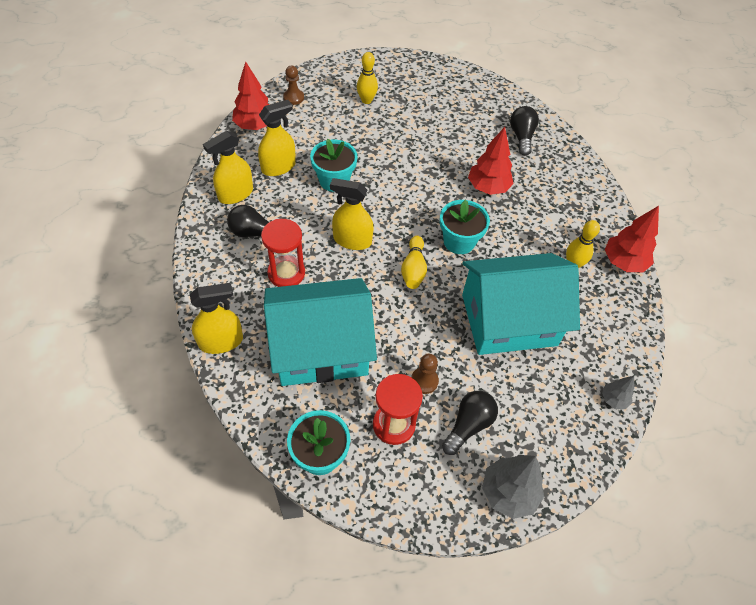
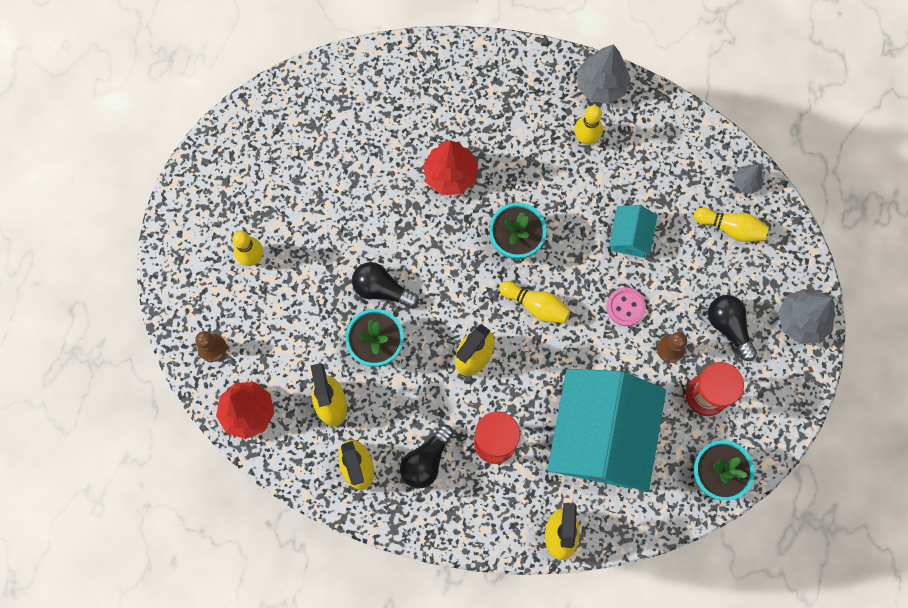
camera: 65 degrees left, 20 degrees up
turquoise house [462,253,580,355] -> turquoise house [609,205,658,257], size x0.43
black light bulb [510,106,539,156] -> black light bulb moved to [352,262,419,308]
red tree [605,206,659,272] -> grey tree [577,44,631,104]
none -> pink button [606,288,646,326]
none -> yellow bowling pin [694,207,769,242]

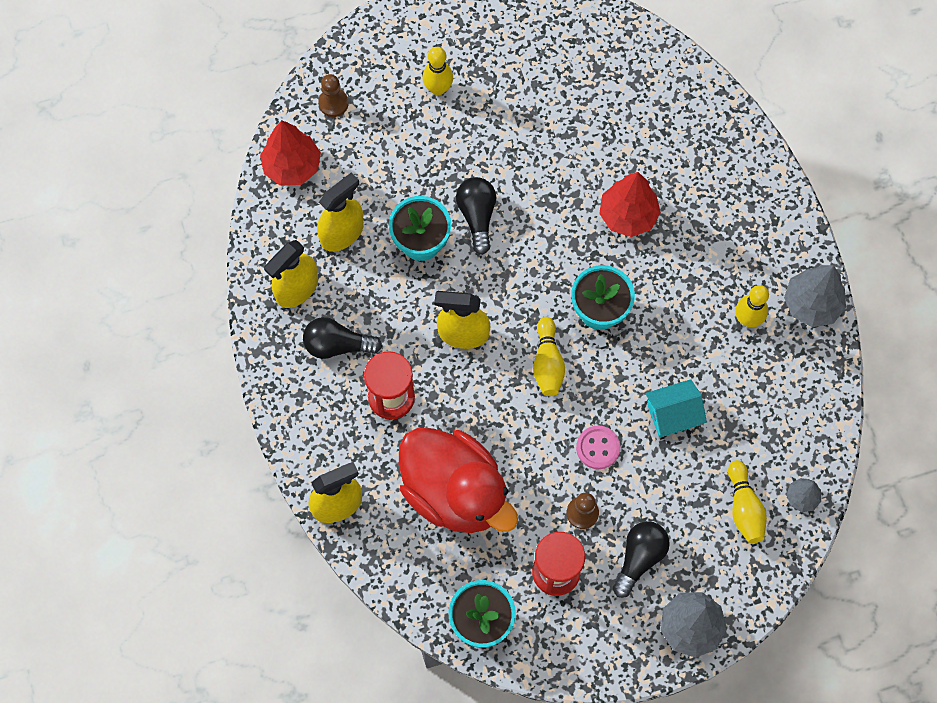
camera: 60 degrees right, 5 degrees down
turquoise house [547,369,666,492] -> red duck [399,428,518,533]

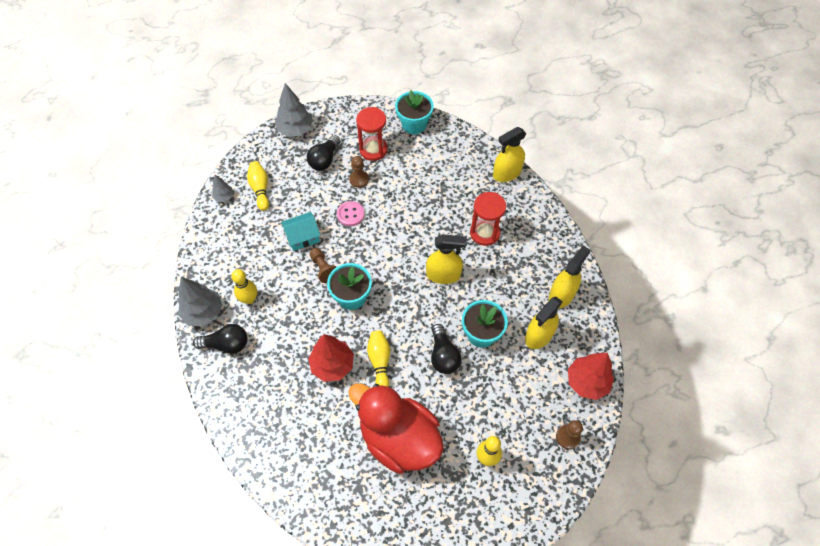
camera: 175 degrees right, 10 degrees down
black light bulb [303,317,382,359] -> black light bulb moved to [193,324,247,354]
red duck [399,428,518,533] -> red duck moved to [348,383,444,474]
yellow bowling pin [533,317,565,396] -> yellow bowling pin moved to [367,330,390,387]
none -> brown pawn [310,248,336,283]

